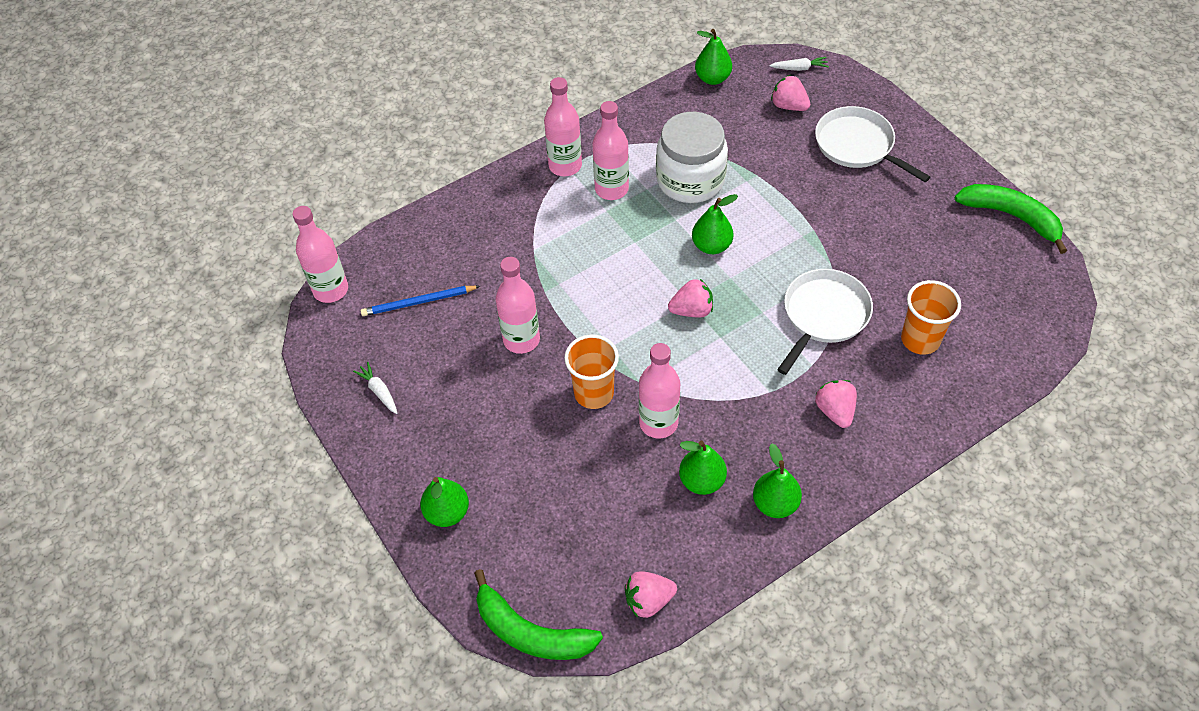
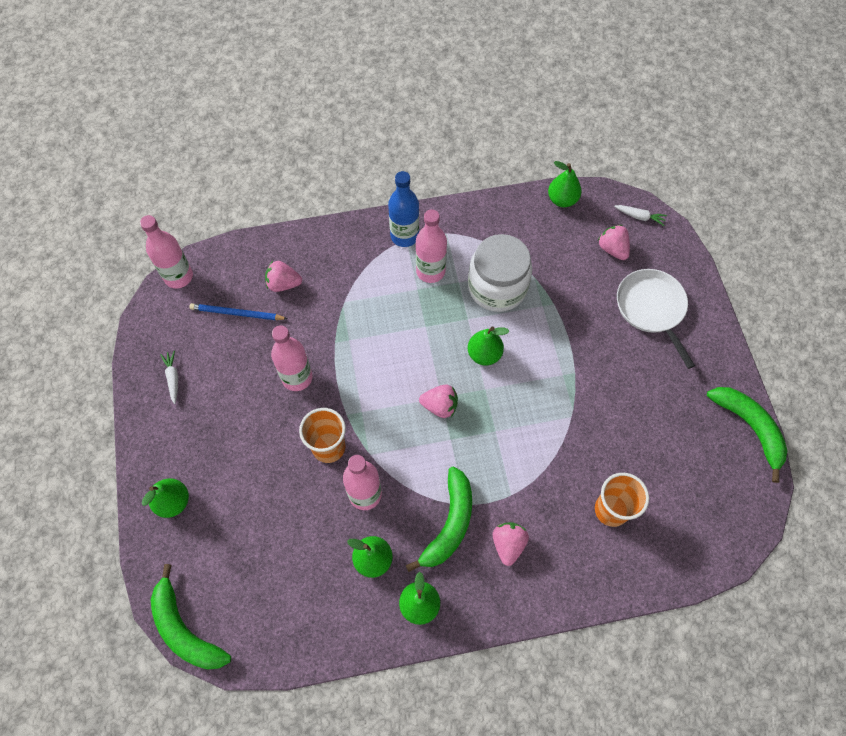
camera: 20 degrees right, 10 degrees up
pink bottle [544,77,582,176] -> blue bottle [388,171,419,247]
pink strawberry [625,571,677,618] -> pink strawberry moved to [265,261,302,292]
white pan [777,269,873,375] -> none
none -> green banana [406,466,472,572]

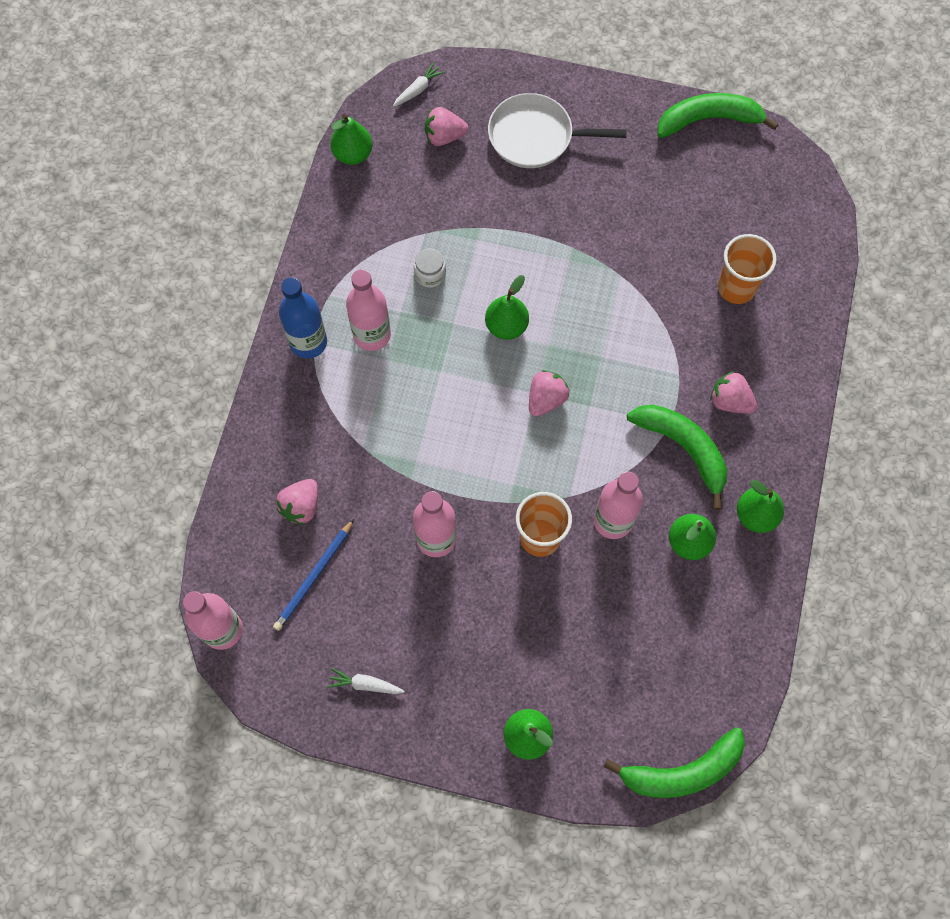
camera: 65 degrees left, 5 degrees up
white jar [468,234,532,312] -> white jar [414,249,446,288], size x0.41

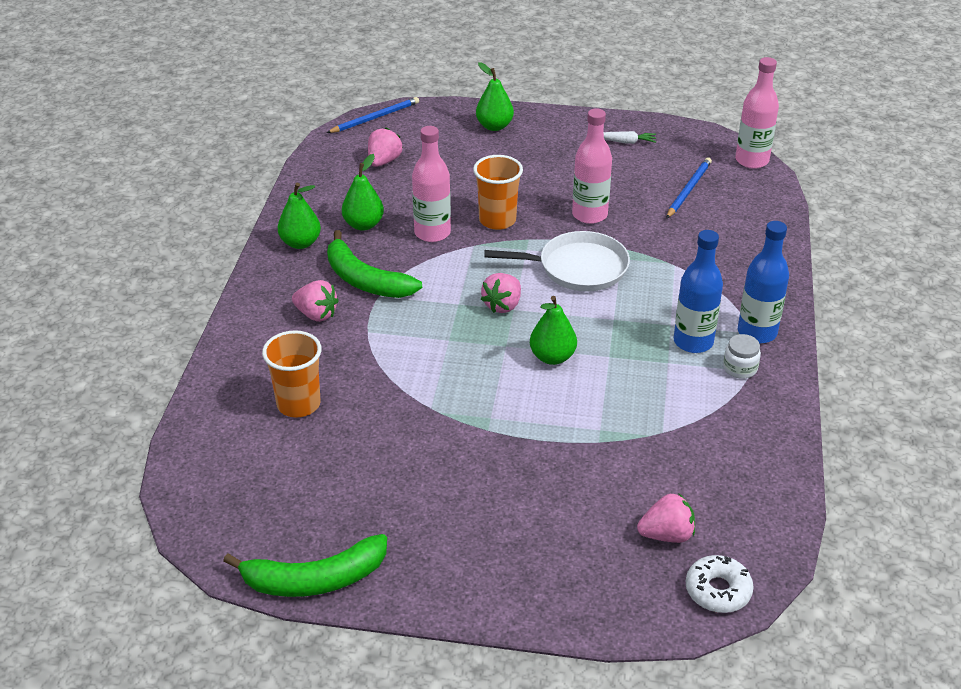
camera: 175 degrees right, 30 degrees down
pink strawberry [276,479,318,525] -> pink strawberry moved to [368,128,403,167]
green pear [330,114,373,165] -> none
pink bottle [346,269,391,351] -> blue bottle [674,230,723,353]
white carrot [393,62,445,107] -> white donut [686,555,754,613]
white jar [414,249,446,288] -> white jar moved to [723,334,761,379]
white pan [488,93,627,168] -> white pan moved to [484,231,630,292]
green banana [604,727,745,798] -> blue pencil [327,97,419,133]

